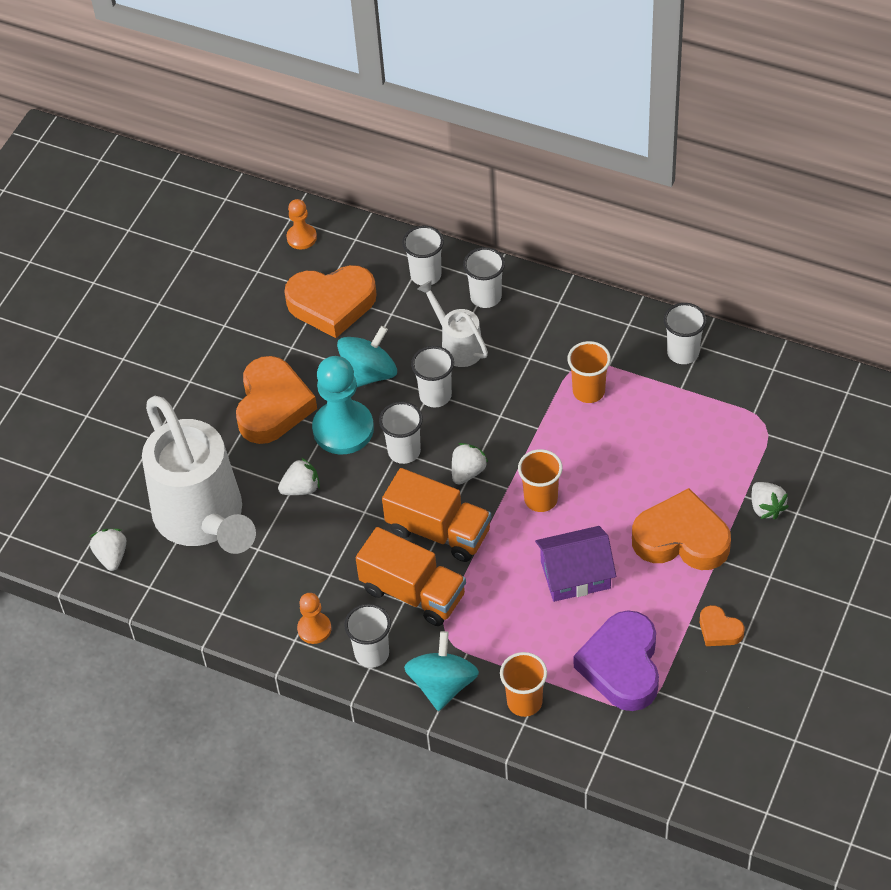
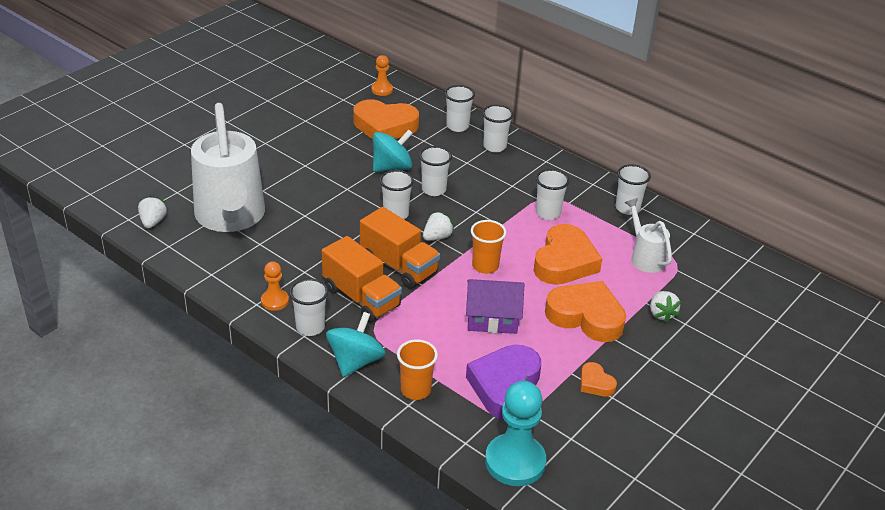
camera: 10 degrees right, 15 degrees down
orange heart [236,356,317,444] -> orange heart moved to [534,224,602,285]
white strawberry [278,458,320,495] -> none
turquoise pawn [312,356,374,455] -> turquoise pawn moved to [485,381,546,486]
white watering can [418,280,488,367] -> white watering can moved to [625,198,672,273]
orange cup [567,341,611,403] -> white cup [536,169,570,220]

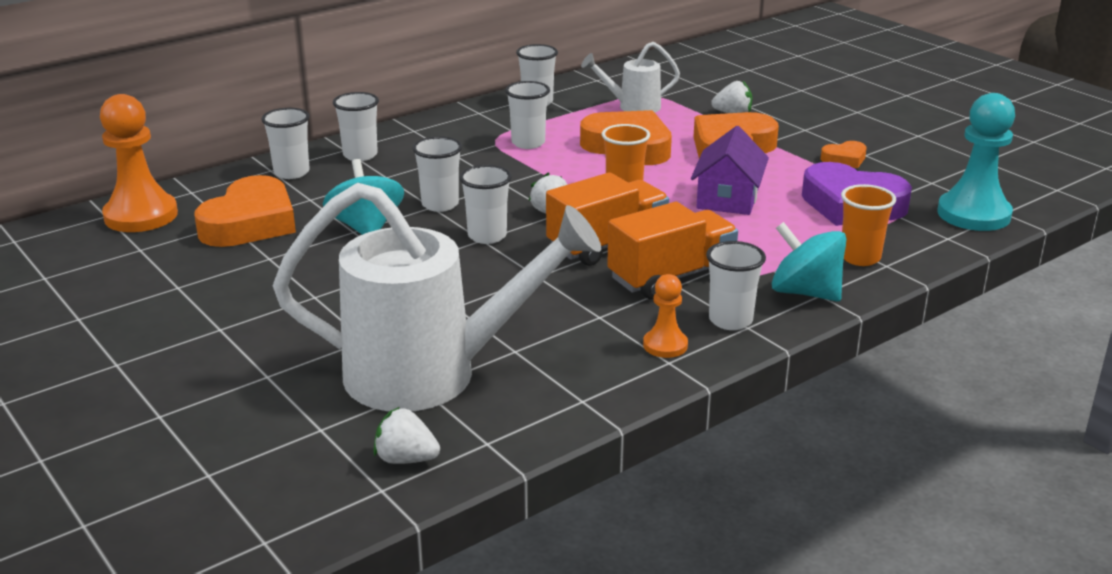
camera: 75 degrees left, 10 degrees down
orange pawn [371,55,393,96] -> orange pawn [100,94,178,232], size x1.91

